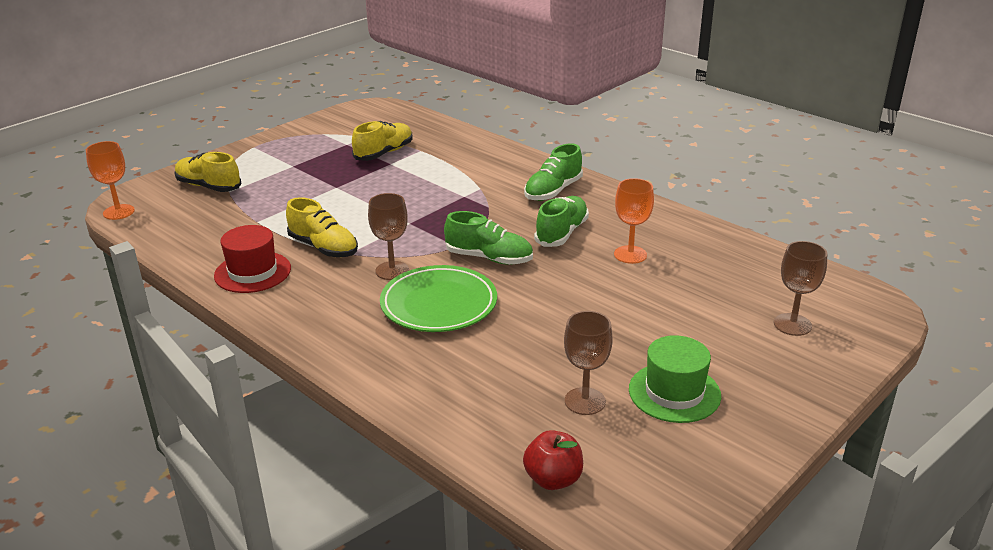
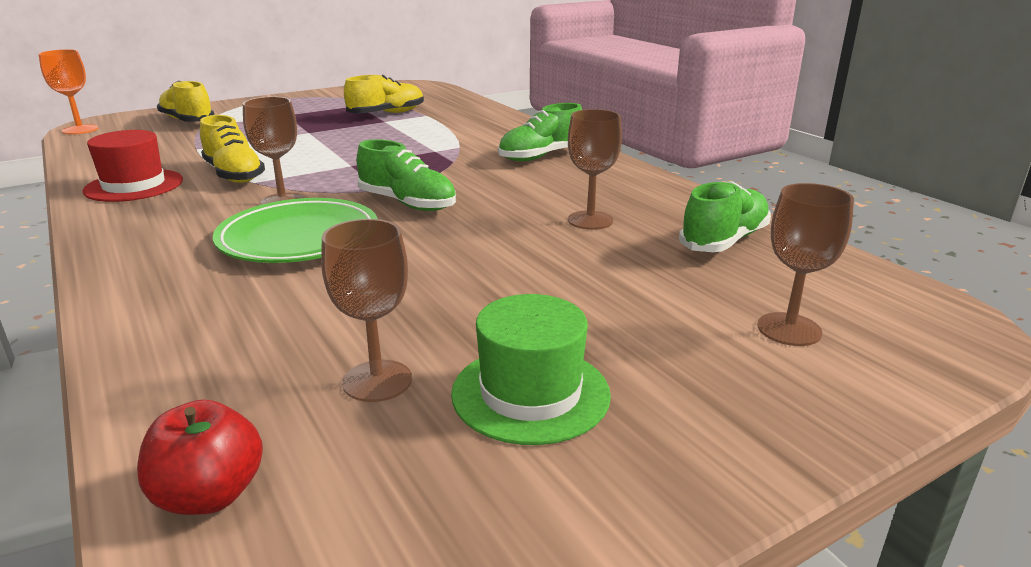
camera: 15 degrees right, 5 degrees down
green shoe [534,196,589,247] -> green shoe moved to [679,181,771,252]
orange goblet [614,178,654,264] -> brown goblet [568,109,622,230]

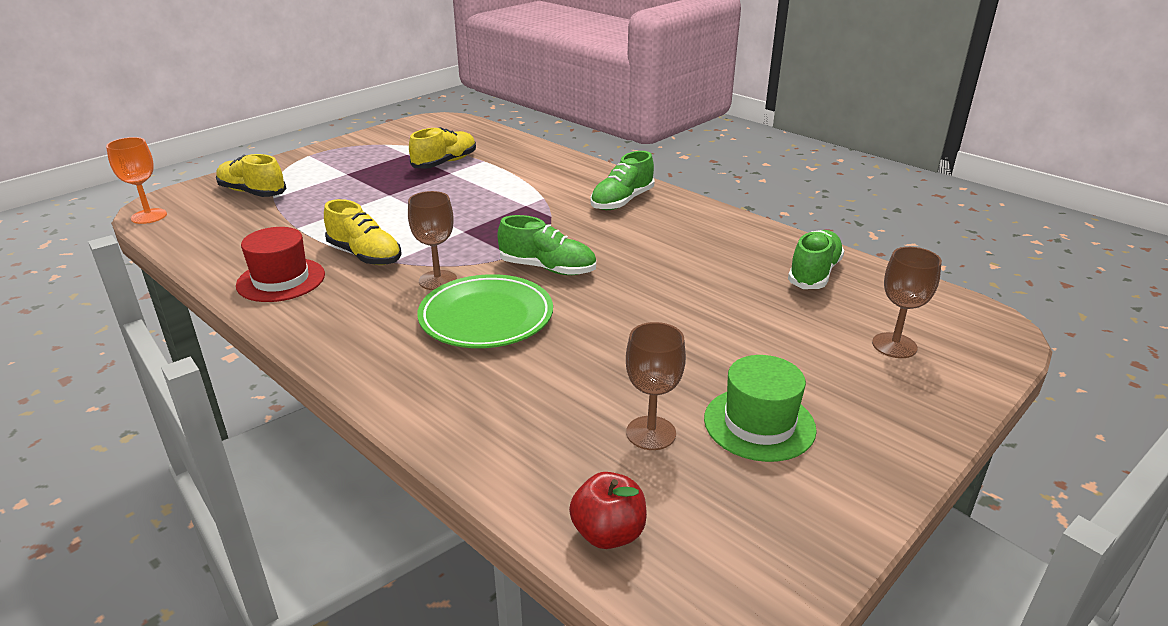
camera: 15 degrees left, 5 degrees up
brown goblet [568,109,622,230] -> none

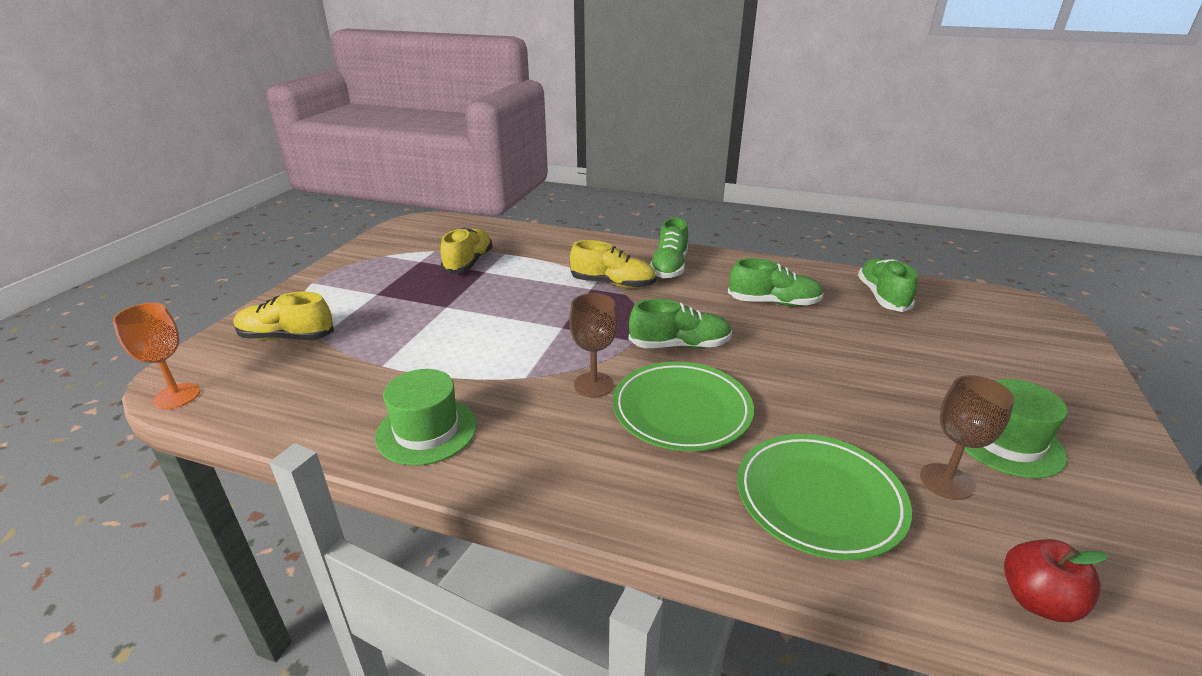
camera: 25 degrees left, 0 degrees up
red hat [236,227,325,302] -> green hat [375,369,477,466]
yellow shoe [324,199,402,265] -> yellow shoe moved to [570,240,656,288]
brown goblet [872,247,942,358] -> none
none -> green shoe [728,258,824,306]
none -> green plate [737,434,912,561]

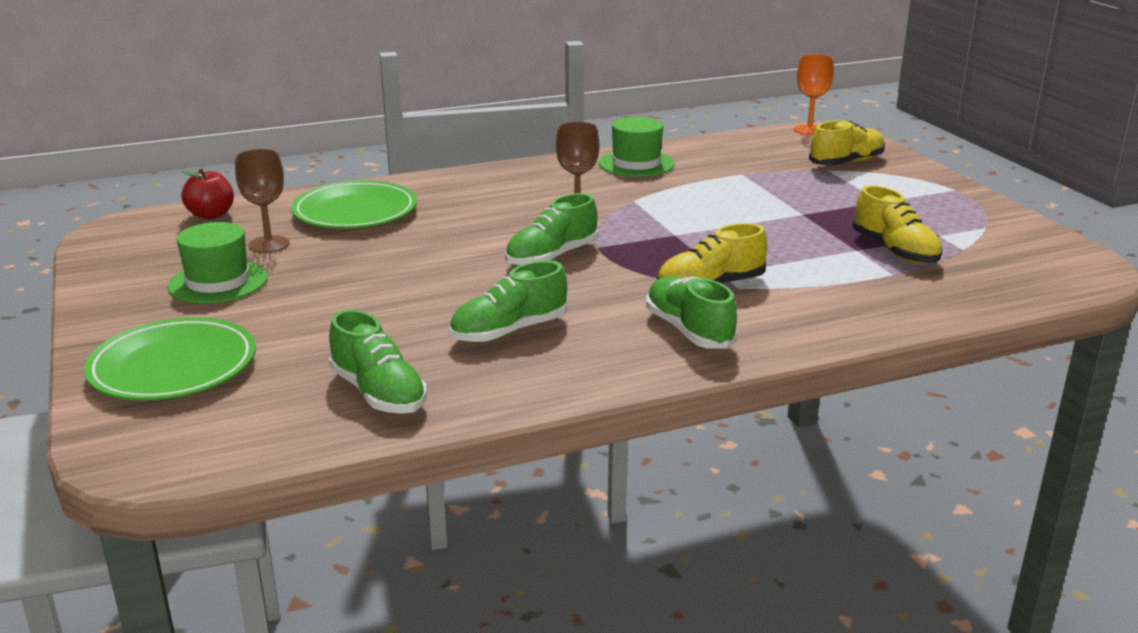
camera: 140 degrees right, 5 degrees down
green plate [613,362,754,451] -> green plate moved to [84,317,256,400]

